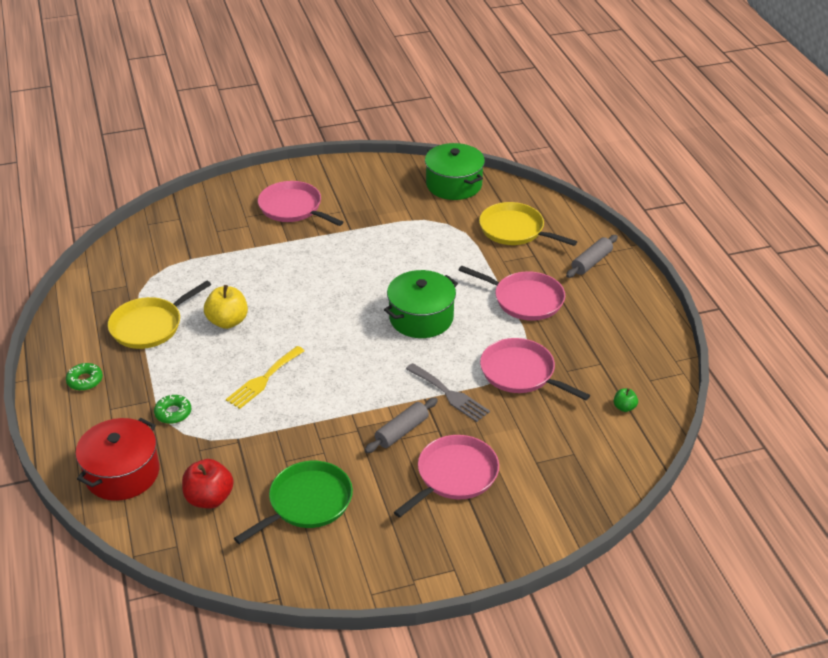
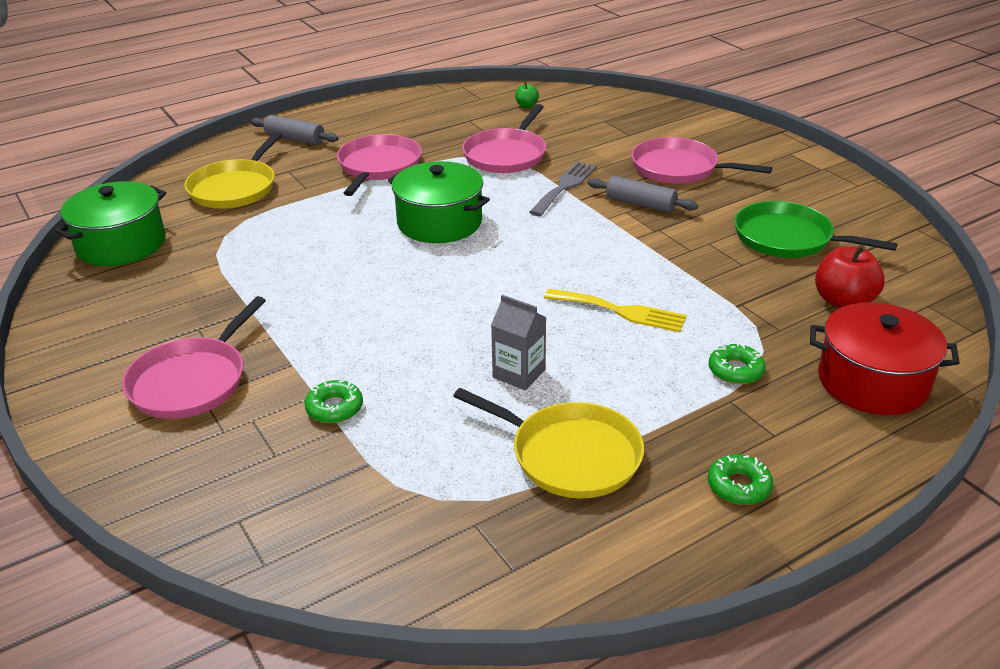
camera: 105 degrees left, 5 degrees down
yellow apple [204,285,248,329] -> grey carton [491,295,547,390]
none -> green donut [305,380,363,423]

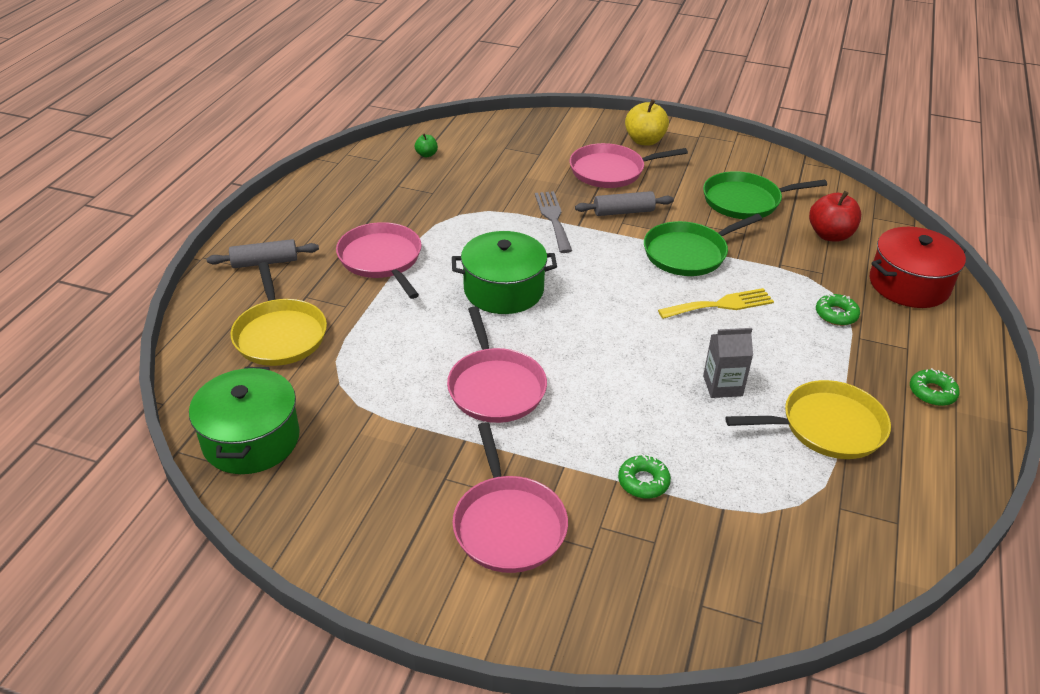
camera: 40 degrees left, 5 degrees up
pink pan [462,104,546,173] -> pink pan moved to [447,306,547,423]
none -> yellow apple [625,99,669,146]
none -> green pan [644,214,762,276]

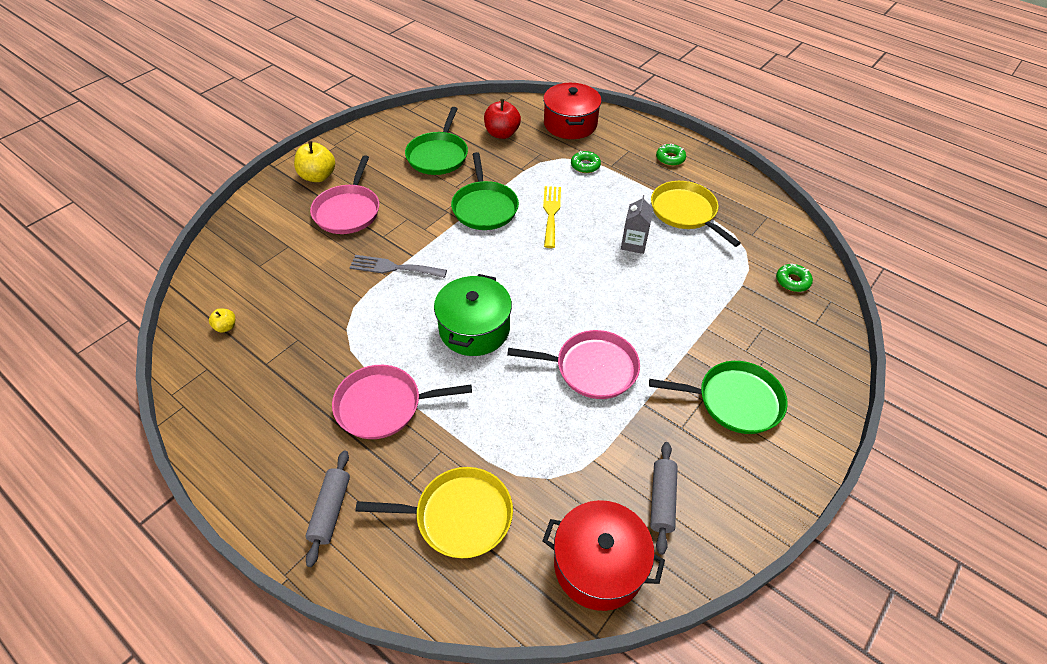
camera: 70 degrees left, 10 degrees up
green pot [189,367,300,474] -> red pot [543,500,665,611]
green apple [415,134,438,157] -> yellow apple [209,308,235,332]
pink pan [452,422,568,573] -> green pan [649,361,788,434]
grey rolling pin [575,191,674,216] -> grey rolling pin moved to [650,442,678,555]
green donut [618,454,671,499] -> green donut moved to [776,264,813,292]
yellow pan [725,380,891,459] -> yellow pan turned 45 degrees counterclockwise [651,181,741,247]

